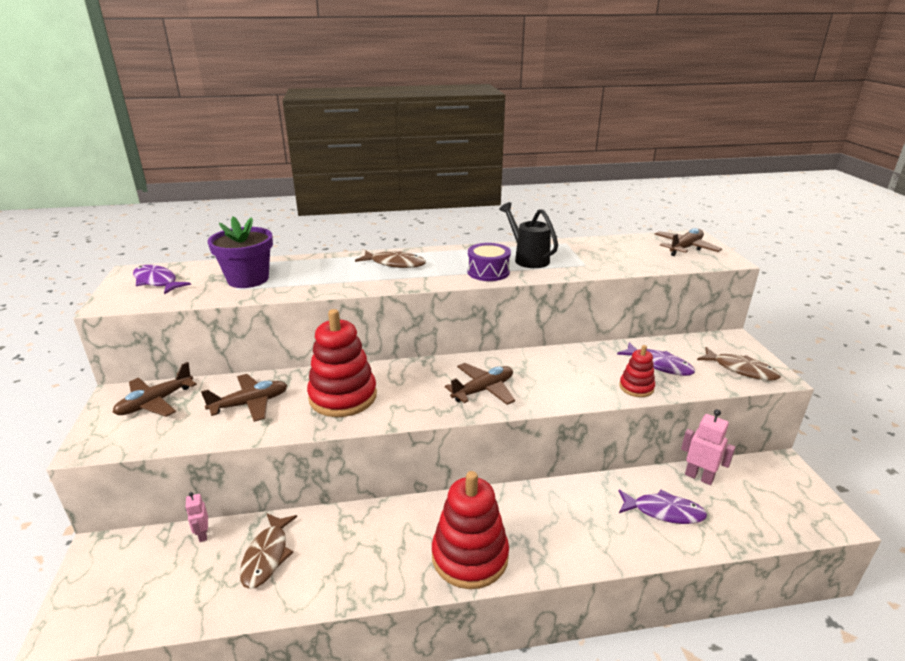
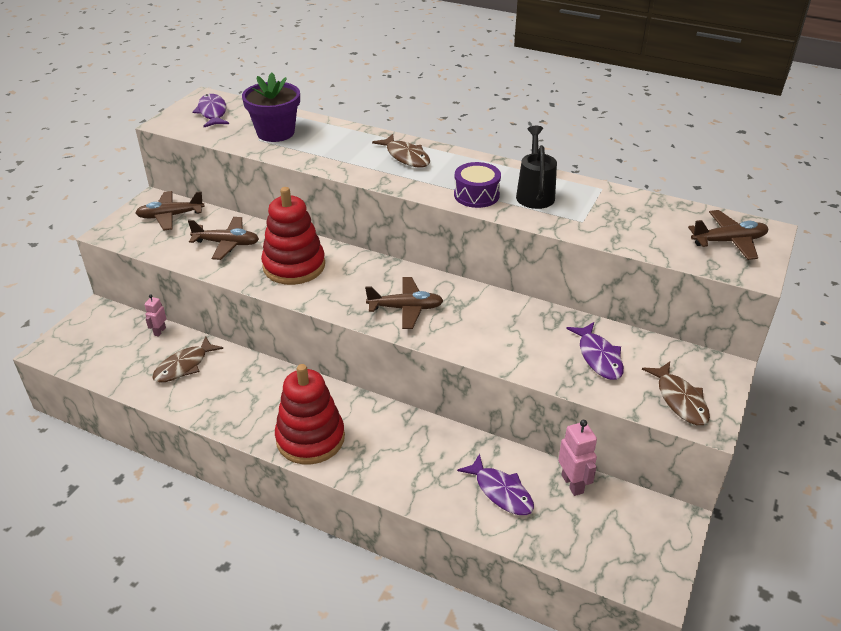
camera: 35 degrees right, 10 degrees up
red stacking toy [619,345,655,397] -> none

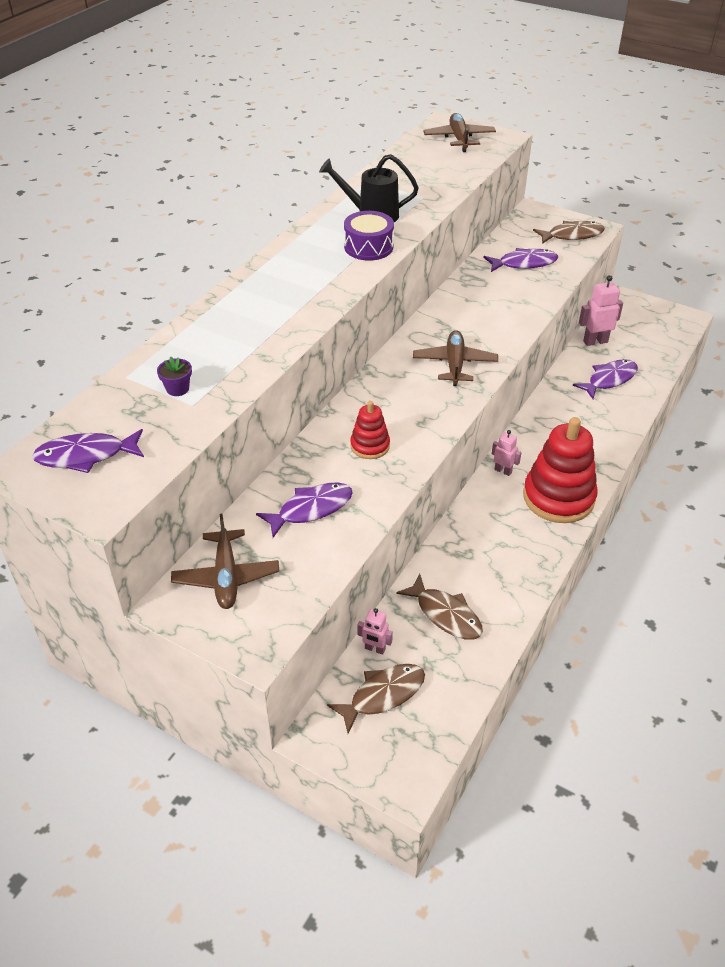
camera: 85 degrees left, 5 degrees up
brown plane [188,217,259,260] -> purple fish [256,483,353,538]
purple flower pot [242,72,300,142] -> purple flower pot [157,357,192,396], size x0.42
red stacking toy [261,187,325,285] -> red stacking toy [350,401,390,459], size x0.51
brown fish [372,134,430,168] -> brown fish moved to [327,664,425,733]
none -> pink robot [492,430,521,476]

